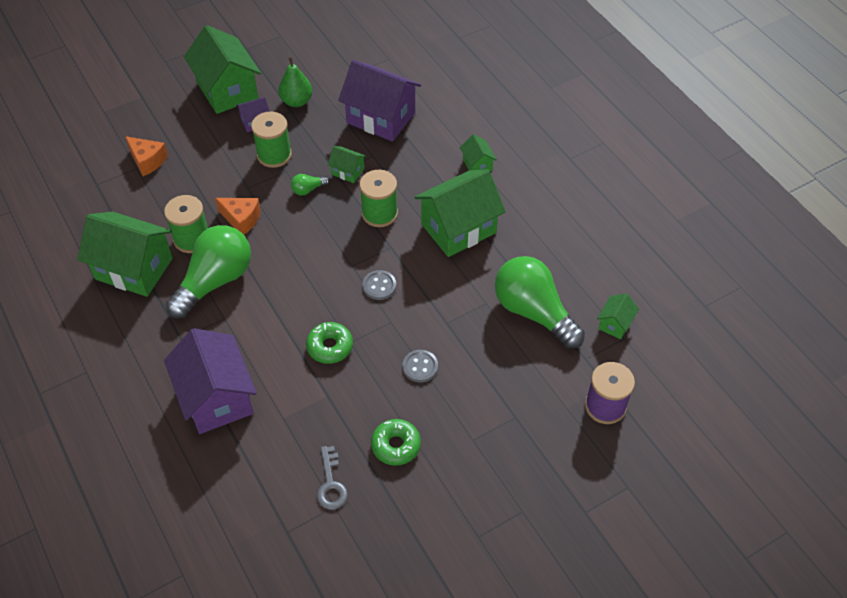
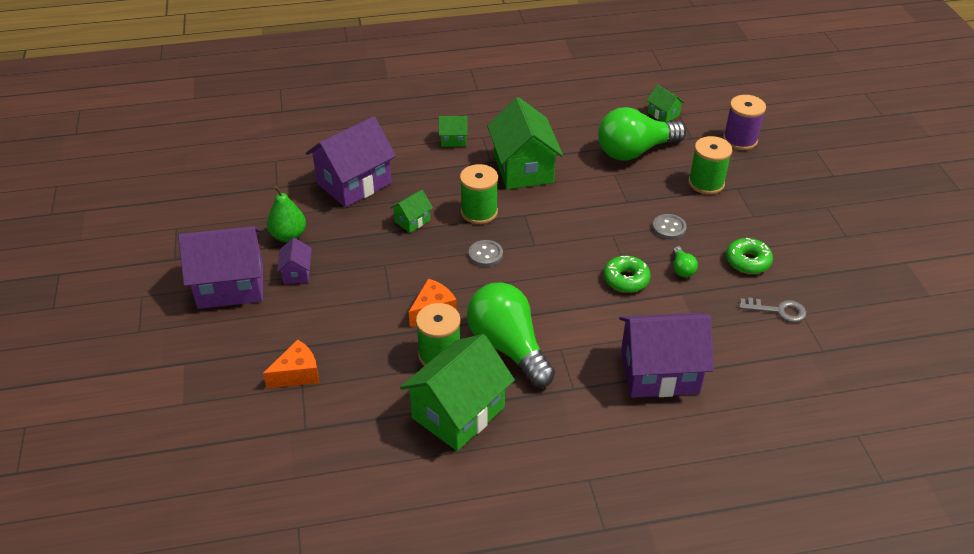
camera: 70 degrees left, 10 degrees down
green house [184,25,261,114] -> purple house [178,226,263,309]
green spool [251,112,292,168] -> green spool moved to [688,136,732,194]
green light bulb [291,174,330,196] -> green light bulb moved to [673,246,698,277]
grey button [363,270,396,300] -> grey button moved to [469,240,503,267]

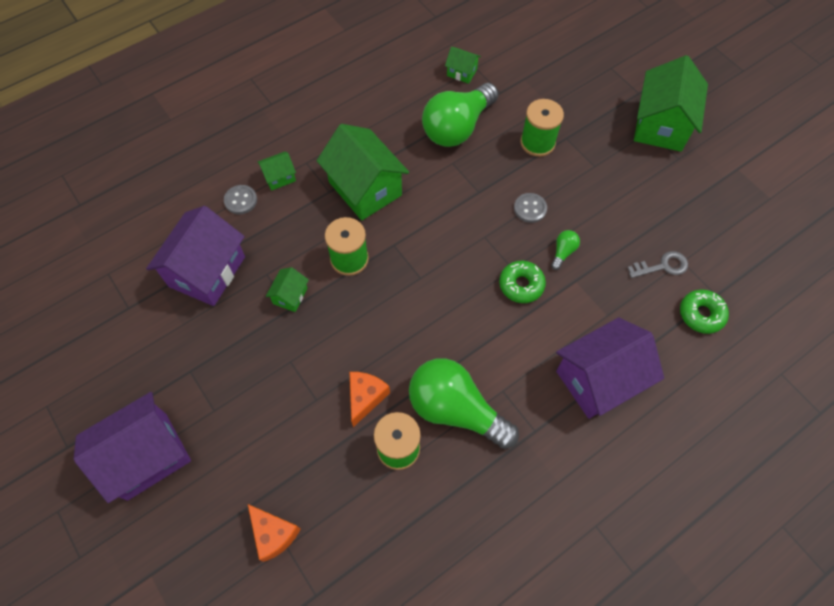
camera: 25 degrees left, 20 degrees up
orange cheese [263,339,319,388] -> orange cheese turned 105 degrees clockwise [248,504,301,562]
green pear [267,186,306,242] -> none
purple house [277,238,312,284] -> none
green house [400,334,515,451] -> green house moved to [634,55,708,152]
grey button [469,240,503,267] -> grey button moved to [224,185,257,214]
green light bulb [673,246,698,277] -> green light bulb turned 120 degrees counterclockwise [551,230,580,270]
purple spool [723,95,766,150] -> none
green donut [726,238,773,274] -> green donut moved to [680,290,729,334]

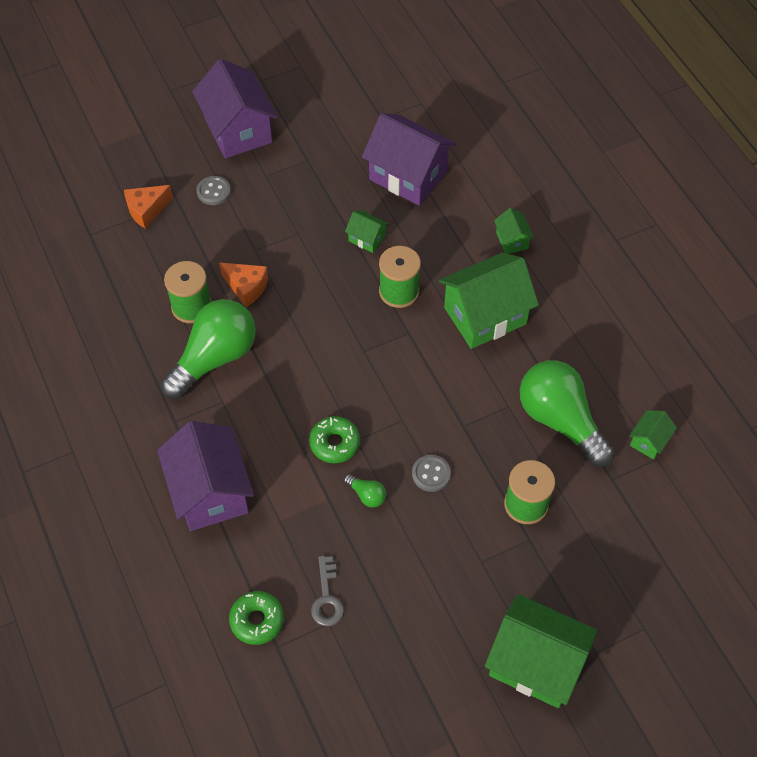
camera: 100 degrees right, 5 degrees down
grey button [224,185,257,214] -> grey button moved to [197,176,231,205]

